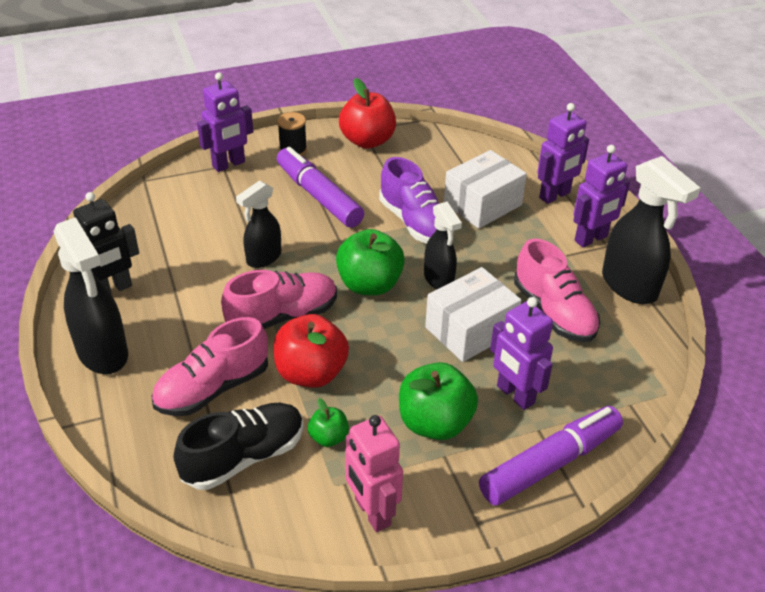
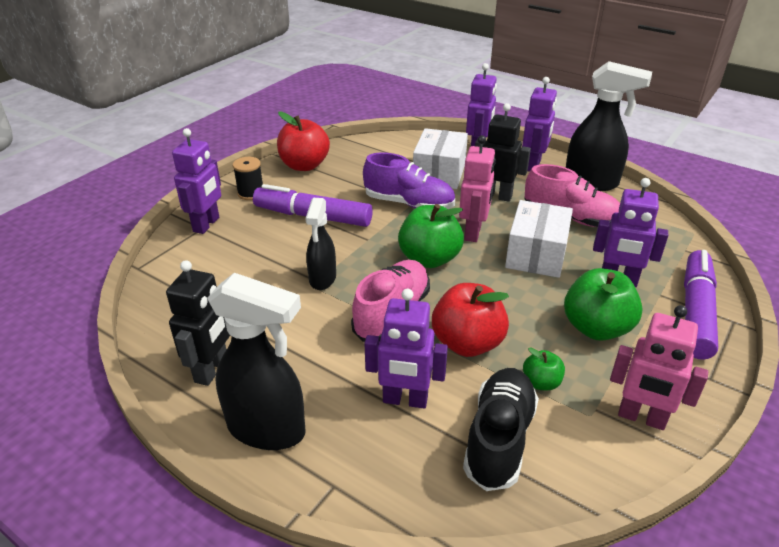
camera: 35 degrees left, 5 degrees down
pink shoe [152,317,268,416] -> purple robot [364,289,448,409]
black spray bottle [424,201,462,289] -> pink robot [459,135,496,242]
none -> black robot [475,103,531,202]

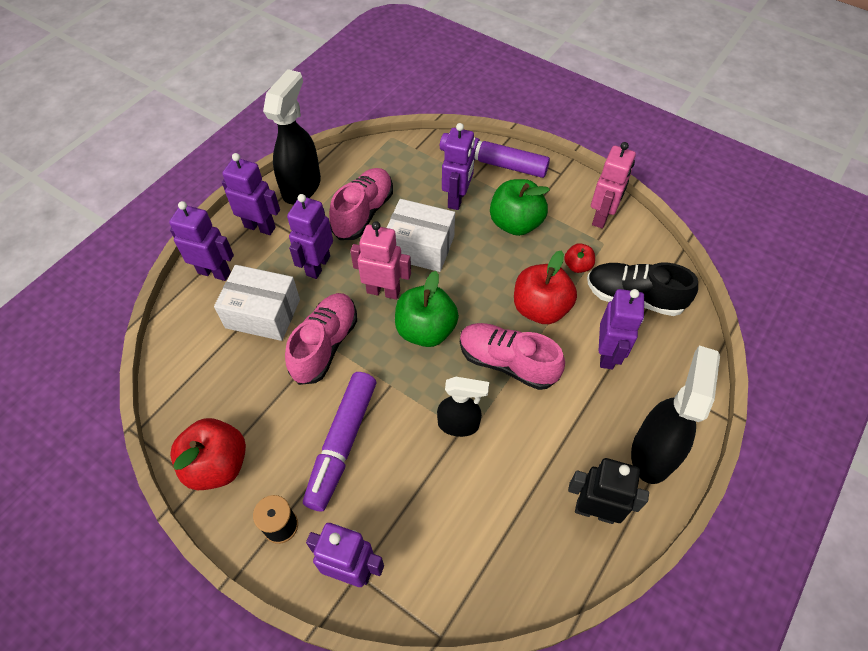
camera: 90 degrees left, 20 degrees up
purple shoe [363,152,455,209] -> pink shoe [285,293,357,385]
black robot [475,103,531,202] -> purple robot [287,194,333,279]
green apple [523,347,565,390] -> red apple [564,243,595,273]

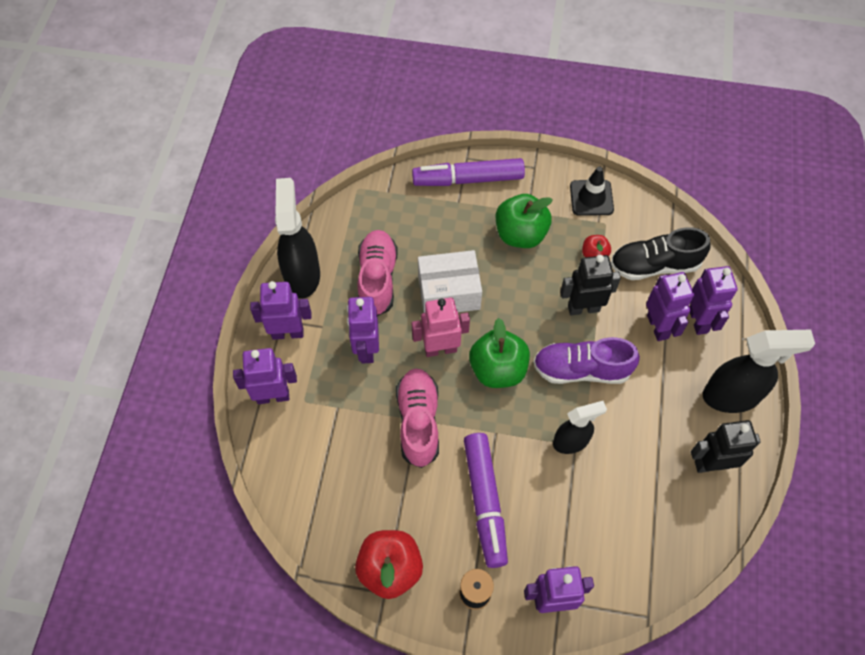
camera: 25 degrees left, 5 degrees up
white box [214,265,300,341] -> none
purple robot [442,123,475,210] -> purple robot moved to [690,266,738,335]
pink shoe [460,323,565,390] -> purple shoe [533,337,640,384]
red apple [514,250,577,324] -> black robot [560,255,621,315]
pink robot [591,142,636,229] -> black traffic cone [570,167,614,216]
black spray bottle [631,346,720,484] -> black spray bottle turned 90 degrees clockwise [703,330,815,413]

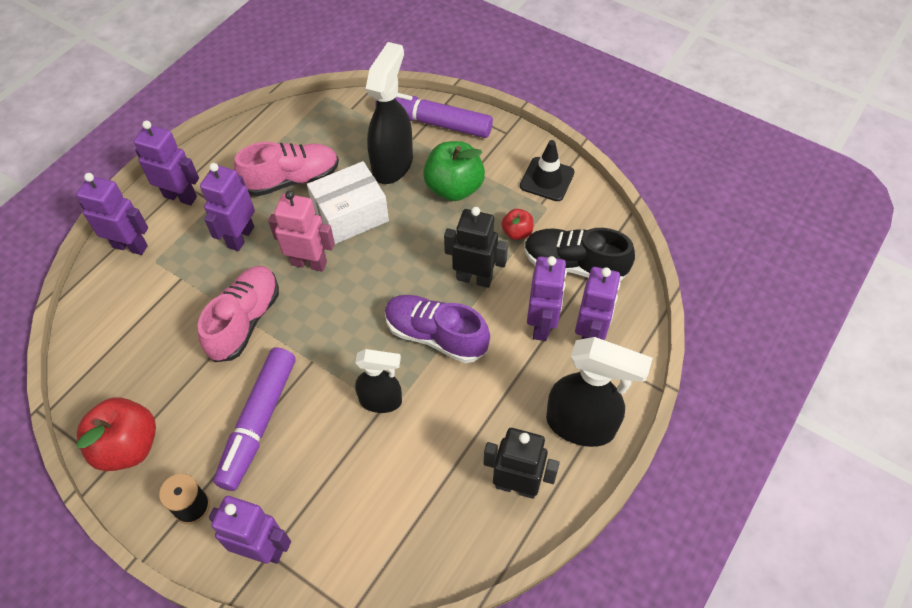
camera: 25 degrees right, 5 degrees down
black spray bottle [275,178,320,299] -> black spray bottle moved to [366,42,413,184]
pink shoe [357,230,398,316] -> pink shoe turned 45 degrees clockwise [234,142,339,196]
white box [418,250,482,313] -> white box turned 45 degrees counterclockwise [307,161,389,244]
green apple [469,318,530,388] -> none

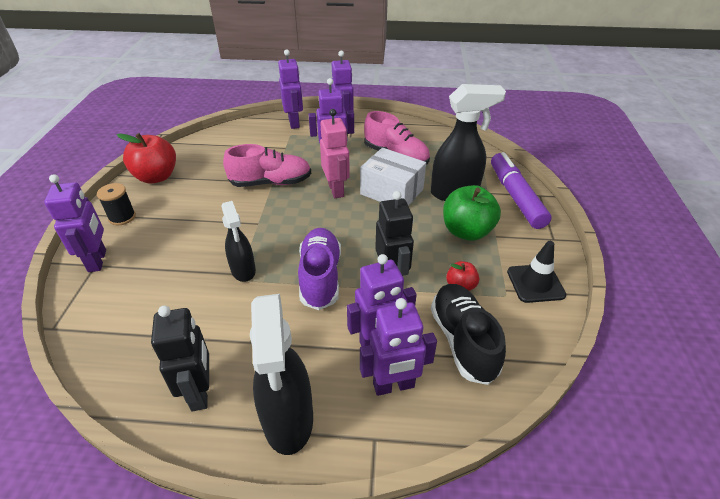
camera: 60 degrees right, 15 degrees down
purple marker [213,347,295,491] -> none

